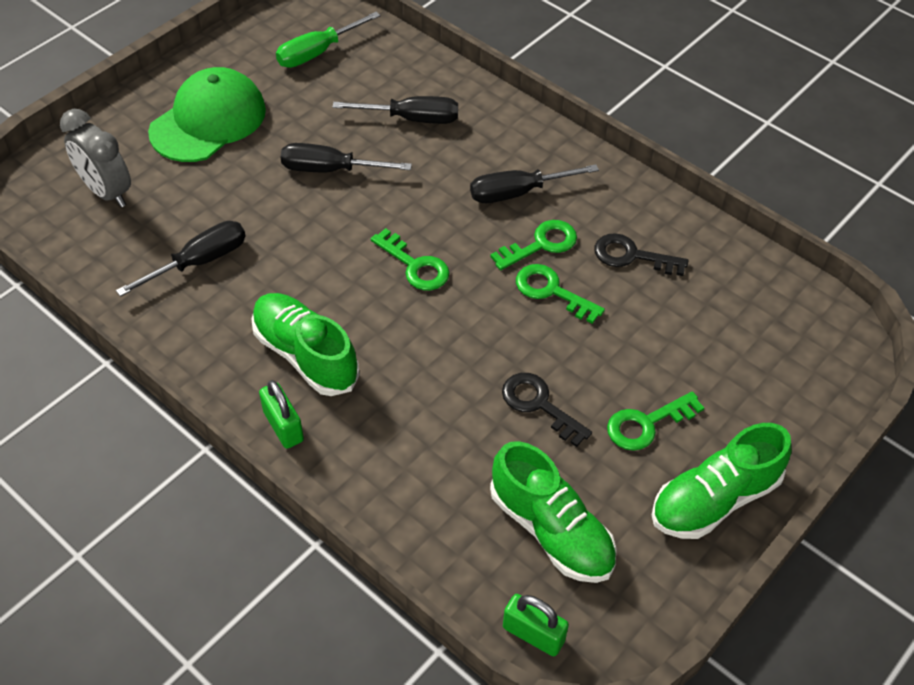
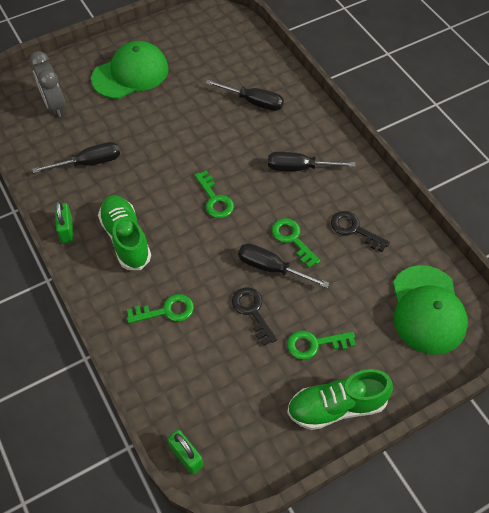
camera: 20 degrees right, 5 degrees up
green padlock [259,380,304,448] -> green padlock moved to [54,201,74,243]
green screwdriver [276,12,380,68] -> none
black screwdriver [281,143,412,172] -> black screwdriver moved to [238,243,329,288]
green key [490,220,577,270] -> green key moved to [127,294,194,323]
green shoe [490,441,617,583] -> none
none -> green cap [393,265,468,355]

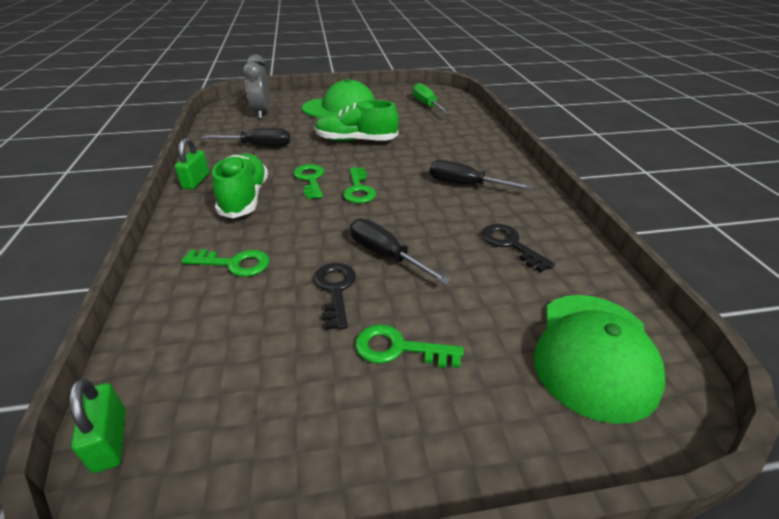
camera: 20 degrees right, 20 degrees down
black screwdriver [206,80,284,111] -> none
green key [272,218,321,268] -> green key moved to [293,164,324,199]
green shoe [287,369,393,430] -> green shoe moved to [315,100,399,142]
none -> green screwdriver [413,83,450,114]

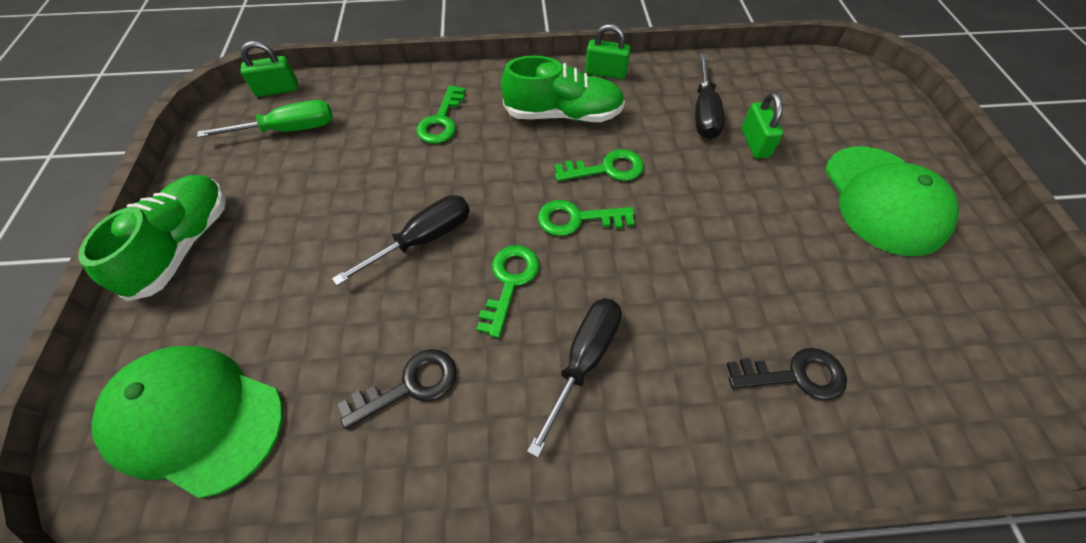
camera: 95 degrees right, 20 degrees up
grey clock [243,54,270,119] -> none
black key [314,263,356,330] -> black key moved to [727,348,847,400]
green shoe [315,100,399,142] -> green shoe moved to [78,175,226,301]
green key [355,324,464,368] -> green key moved to [476,245,539,338]
green screwdriver [413,83,450,114] -> green screwdriver moved to [197,100,333,138]
none -> green padlock [741,92,783,159]

